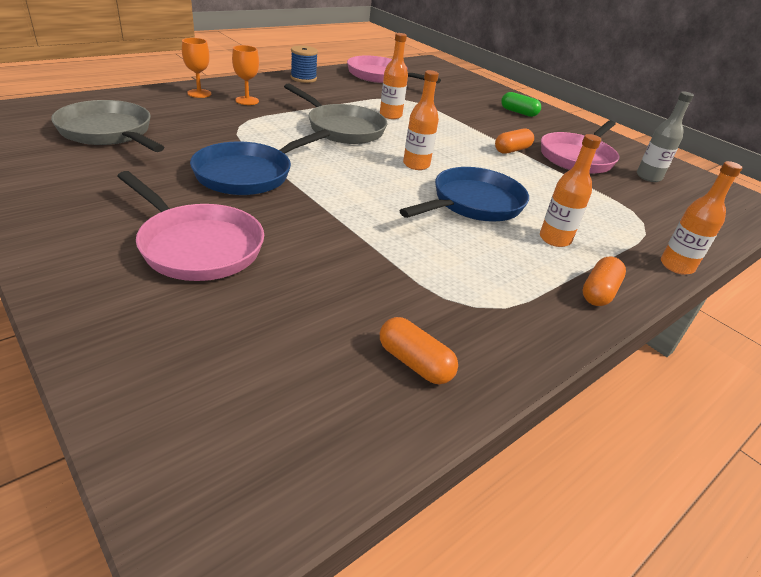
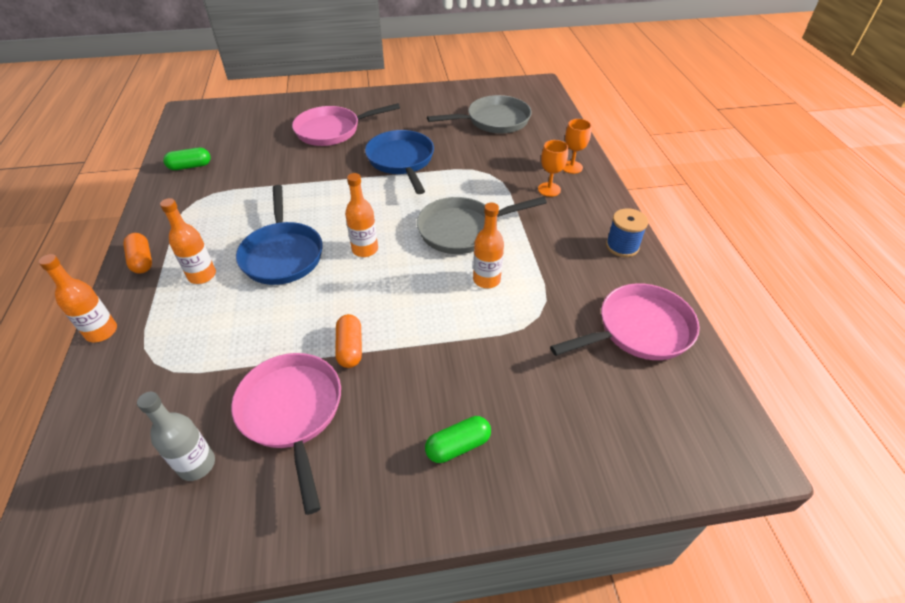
camera: 125 degrees right, 10 degrees up
orange capsule [380,317,458,384] -> green capsule [163,147,211,170]

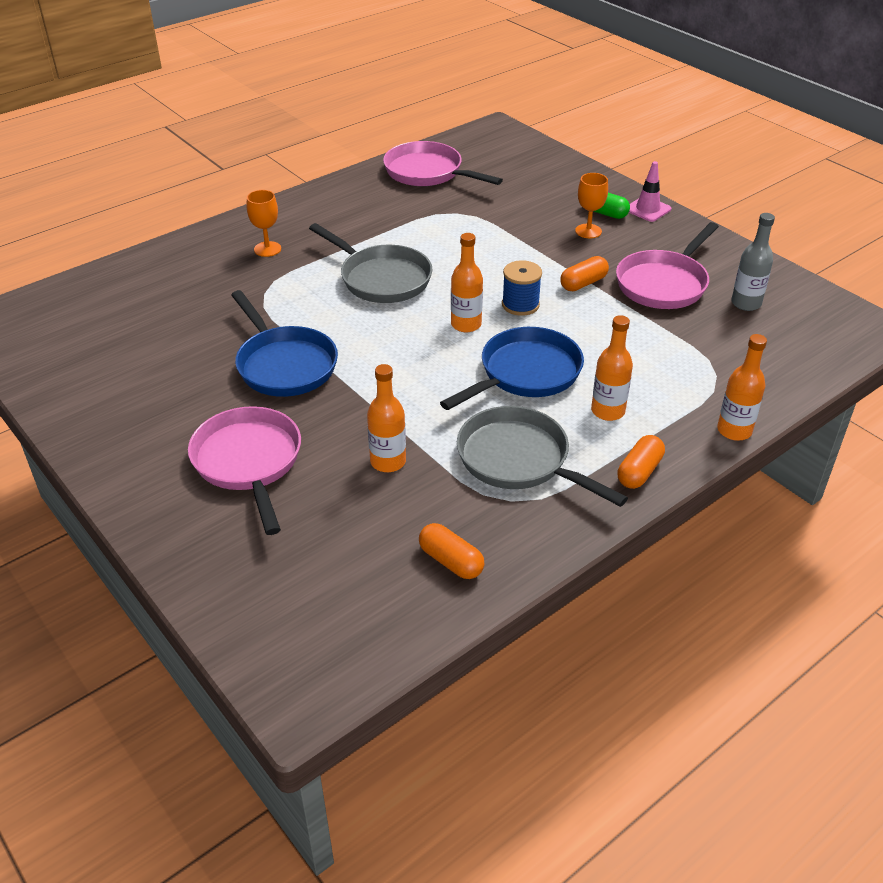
camera: 120 degrees left, 5 degrees down
green capsule [163,147,211,170] -> orange capsule [419,523,484,579]
pink pan [292,103,400,146] -> pink pan turned 150 degrees counterclockwise [188,406,301,535]
blue pan [365,130,434,194] -> blue pan turned 75 degrees counterclockwise [231,290,338,397]
grey pan [427,95,532,134] -> grey pan moved to [457,406,628,507]
orange bottle [473,203,504,288] -> orange bottle moved to [367,364,406,472]
orange goblet [563,119,592,174] -> orange goblet moved to [575,173,608,238]
blue spool [606,208,648,257] -> blue spool moved to [502,260,542,316]
none -> pink traffic cone [629,161,671,222]

